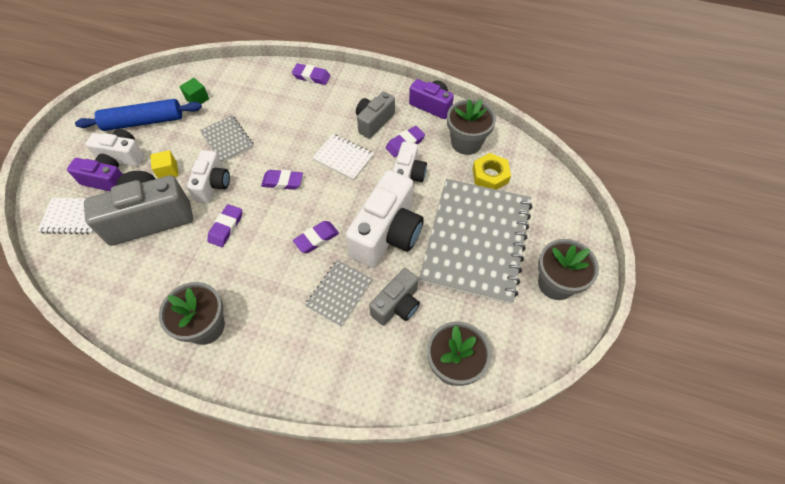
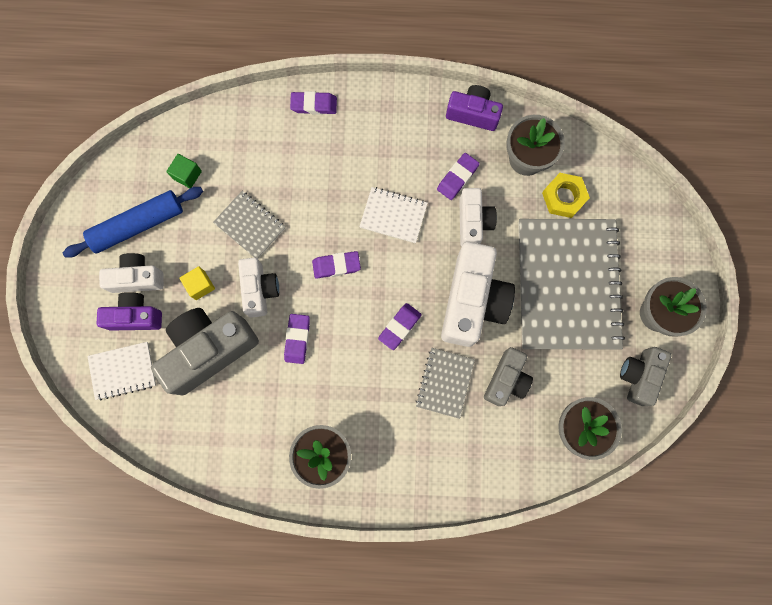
camera: 15 degrees left, 20 degrees up
grey camera [356,91,395,139] -> grey camera moved to [620,347,672,406]

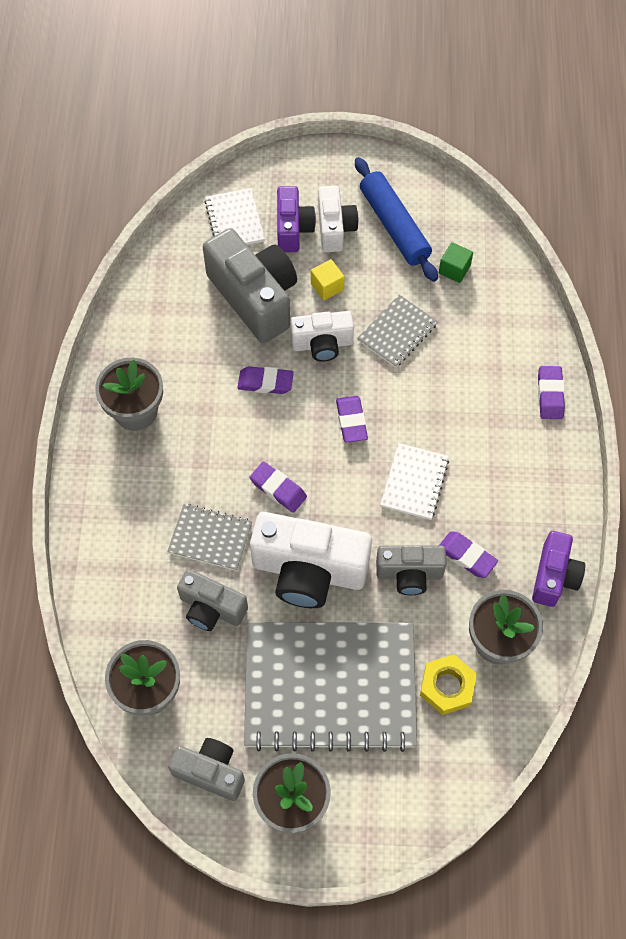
camera: 90 degrees right, 15 degrees down
white camera [459,188,497,247] -> grey camera [376,545,446,595]

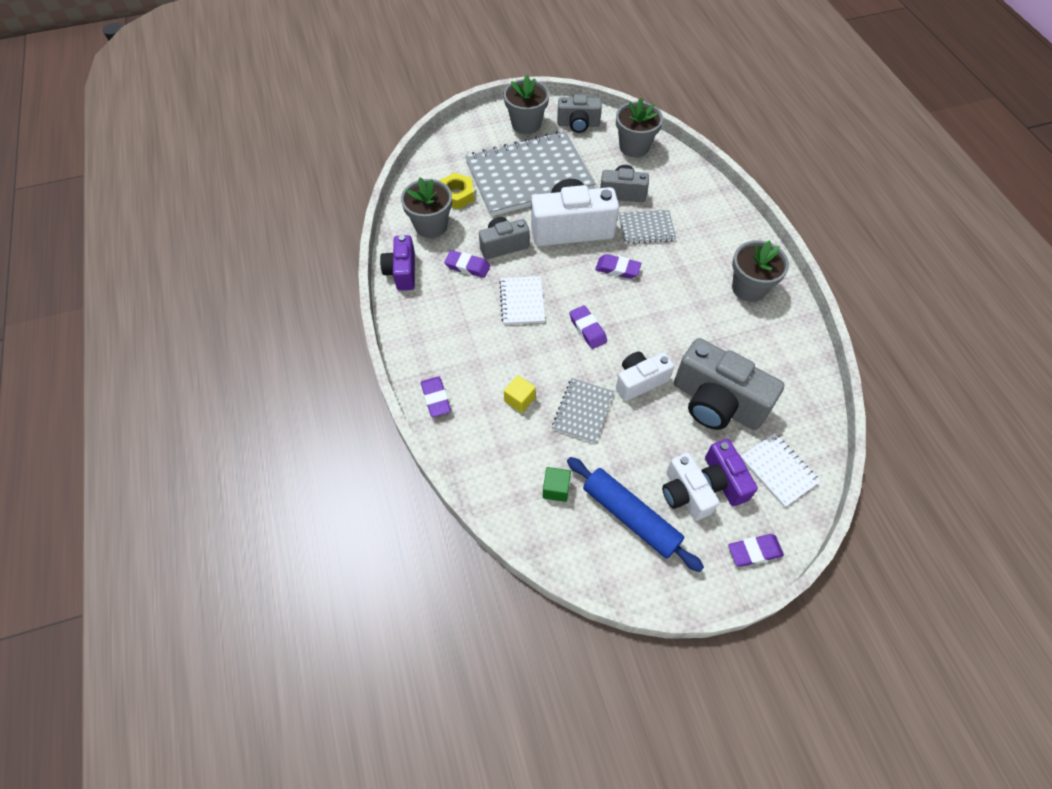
camera: 160 degrees right, 5 degrees down
purple eraser [237,366,294,394] -> purple eraser moved to [728,534,784,567]
yellow cube [311,259,345,301] -> yellow cube moved to [504,375,536,413]

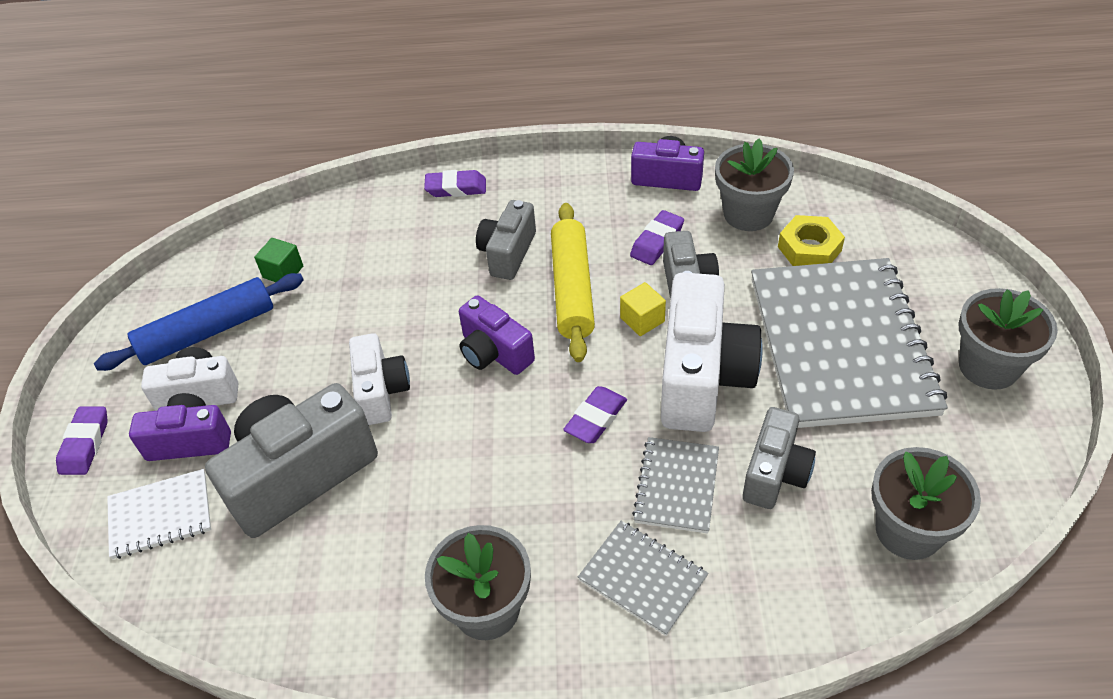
camera: 110 degrees right, 10 degrees down
white notebook [499,276,545,325] -> yellow rolling pin [551,203,595,362]
yellow cube [504,375,536,413] -> yellow cube moved to [620,282,666,336]
grey notebook [552,378,614,443] -> grey notebook moved to [578,521,708,636]
grey camera [557,94,602,133] -> grey camera moved to [476,200,536,280]
purple eraser [569,305,607,349] -> purple camera [459,295,535,375]

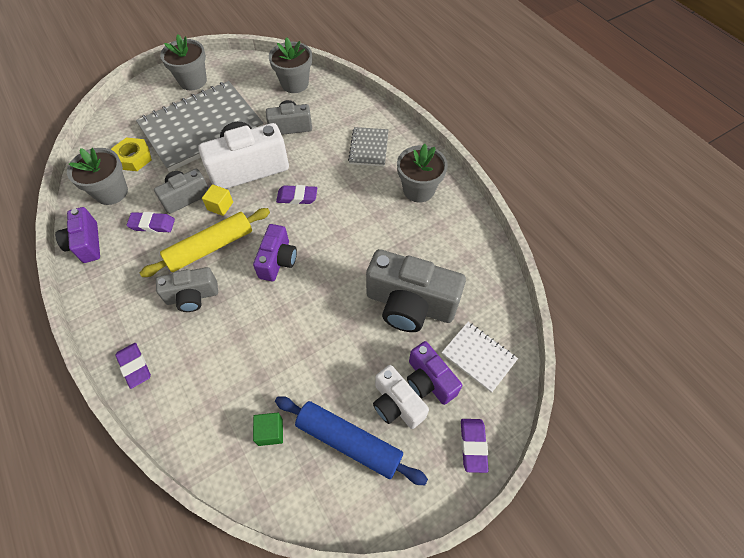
camera: 125 degrees left, 10 degrees up
purple eraser [56,406,108,475] -> purple eraser turned 60 degrees counterclockwise [461,419,489,473]
white camera [349,333,410,425] -> none
grey notebook [632,437,719,534] -> none

